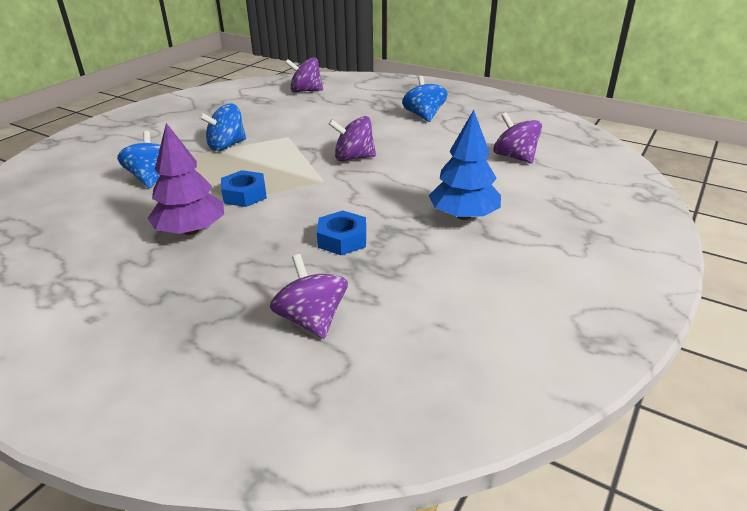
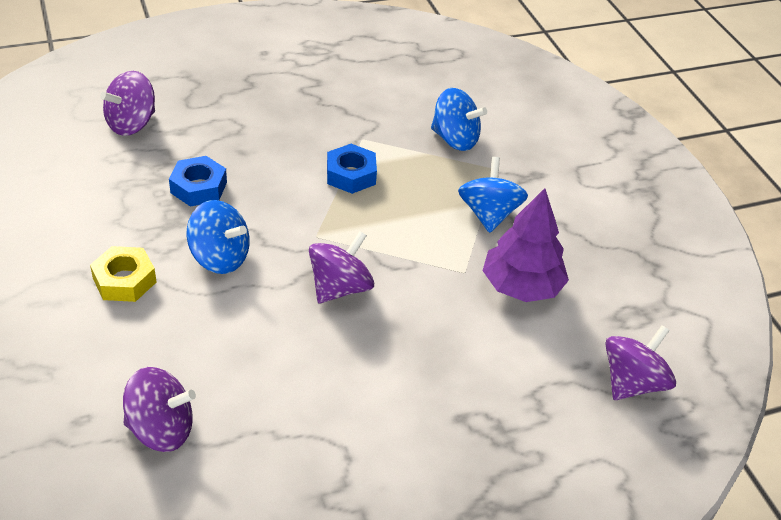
camera: 125 degrees right, 10 degrees up
purple tree [147,123,224,235] -> purple tree moved to [483,188,569,302]
purple spinning top [270,254,348,339] -> purple spinning top turned 120 degrees clockwise [100,71,155,136]
blue spinning top [402,76,448,122] -> blue spinning top moved to [187,200,250,274]
blue tree [428,110,501,220] -> yellow nut [90,246,156,302]

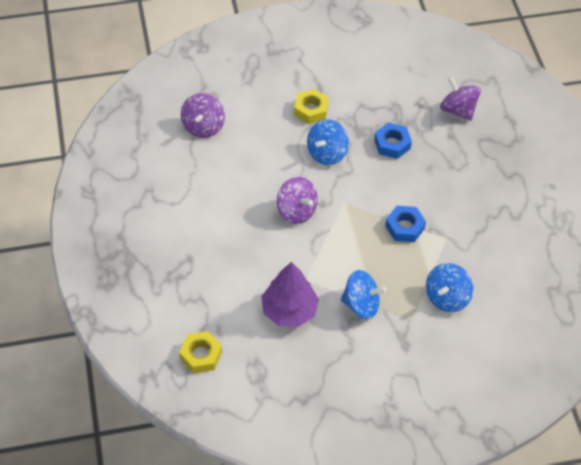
camera: 100 degrees right, 10 degrees up
purple spinning top [605,325,676,400] -> yellow nut [179,331,222,373]

